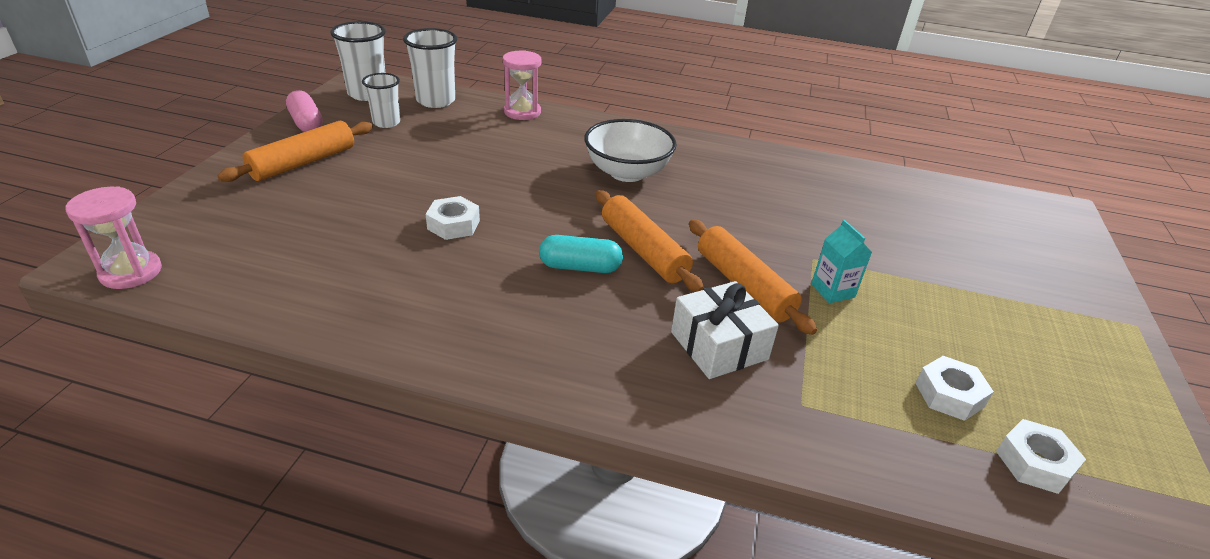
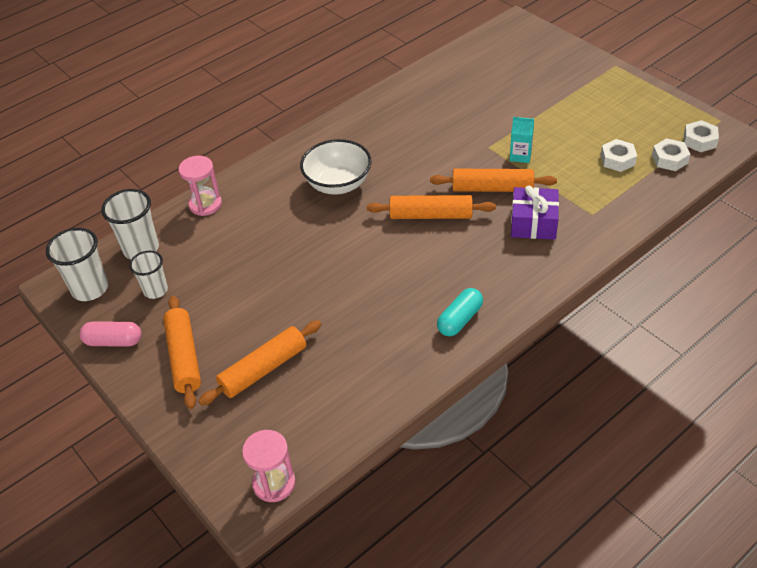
camera: 50 degrees left, 10 degrees up
white nut [426,196,480,240] -> white nut moved to [684,120,719,152]
turquoise capsule [539,235,623,273] -> turquoise capsule moved to [437,288,483,336]
white gift [671,281,779,379] -> purple gift [511,186,559,240]
none -> orange rolling pin [199,320,321,405]

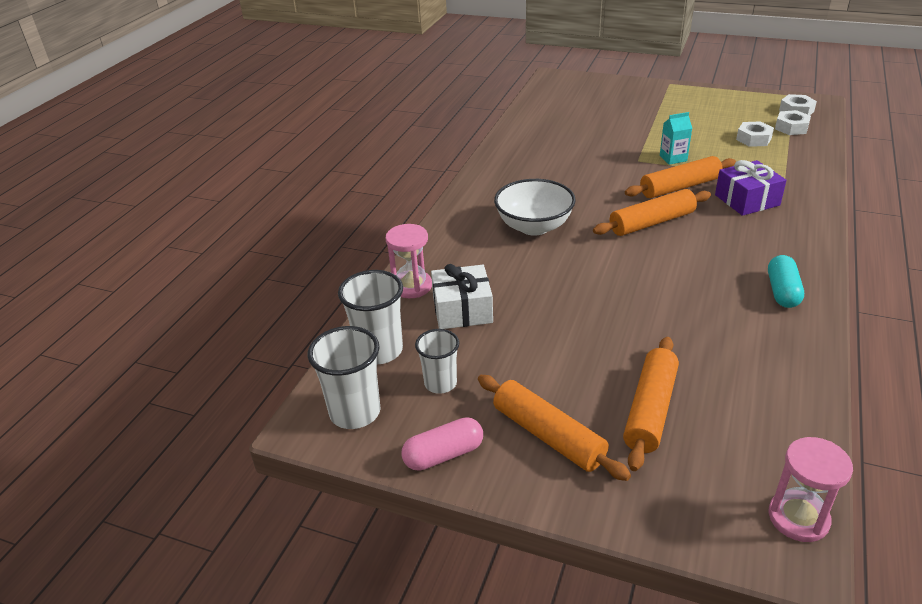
camera: 30 degrees left, 10 degrees down
none -> white gift [431,264,493,329]

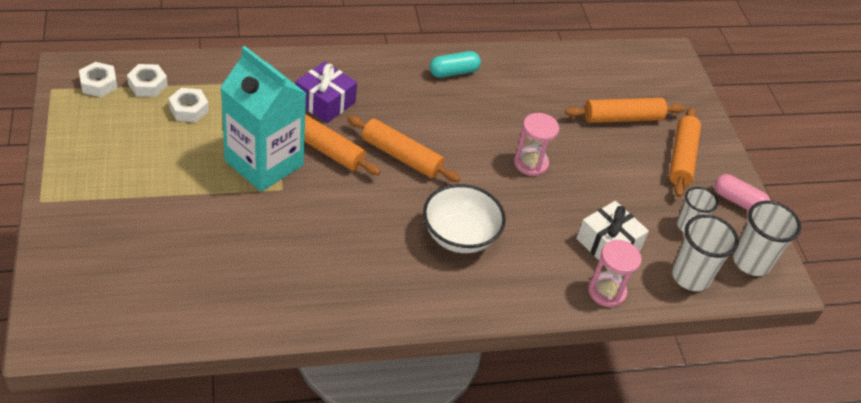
camera: 130 degrees left, 10 degrees up
turquoise carton [660,112,692,165] -> turquoise carton [220,46,307,192], size x2.47
pink hourglass [768,437,853,542] -> pink hourglass moved to [514,113,559,176]

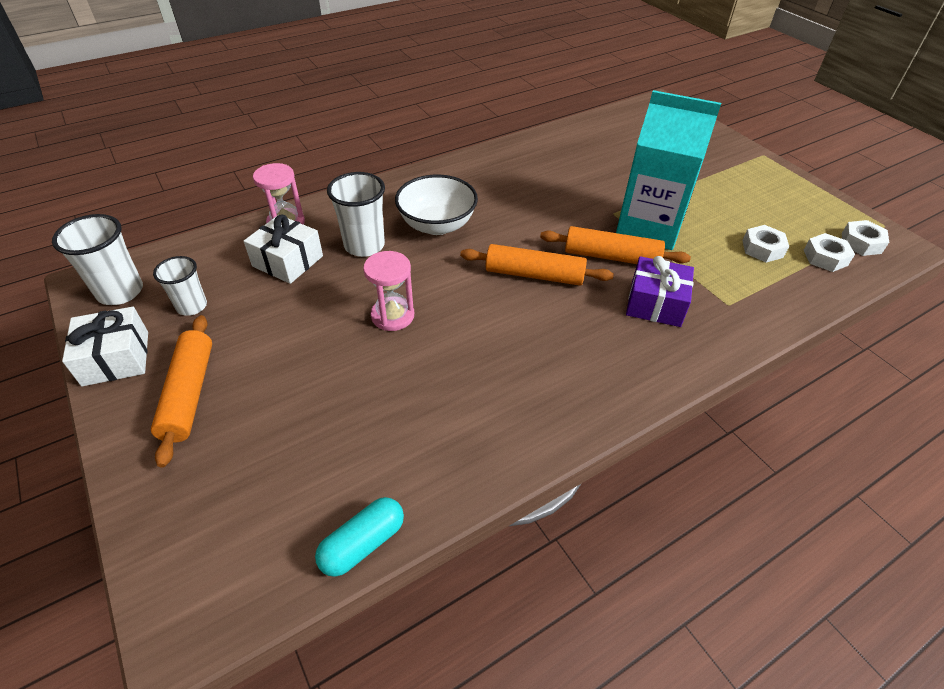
camera: 165 degrees right, 0 degrees up
turquoise capsule [430,51,481,78] -> turquoise capsule moved to [315,497,404,577]
orange rolling pin [565,98,685,123] -> none
white cup [672,215,739,291] -> white cup moved to [327,172,385,257]
pink capsule [715,174,770,211] -> white gift [62,307,148,386]

